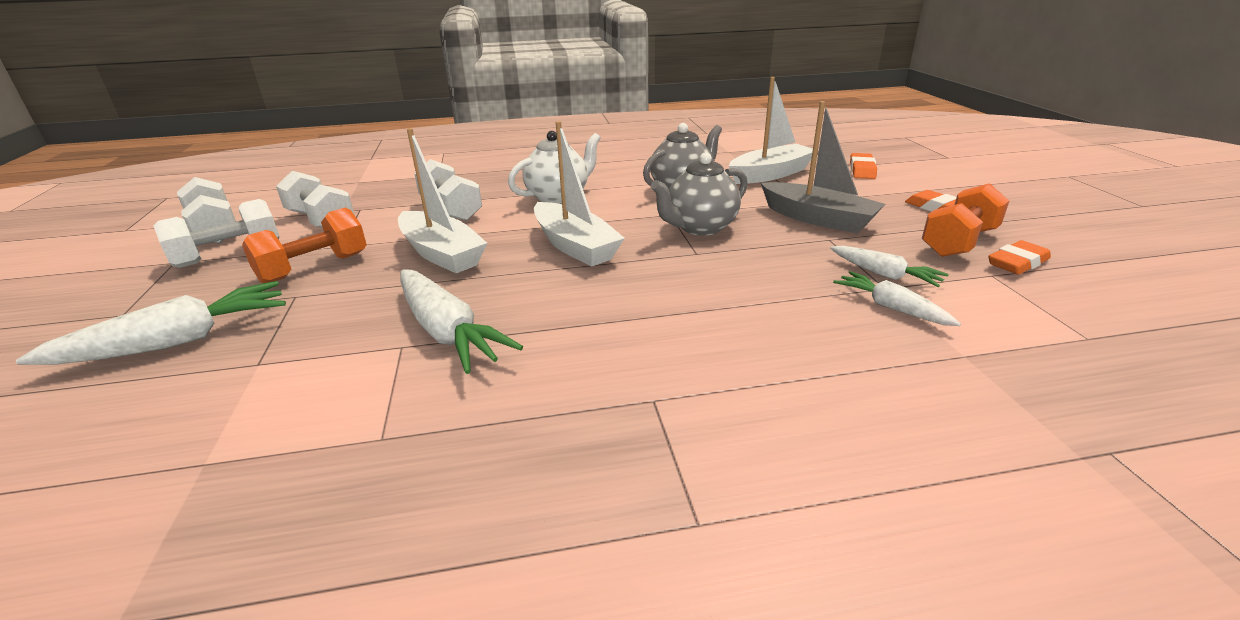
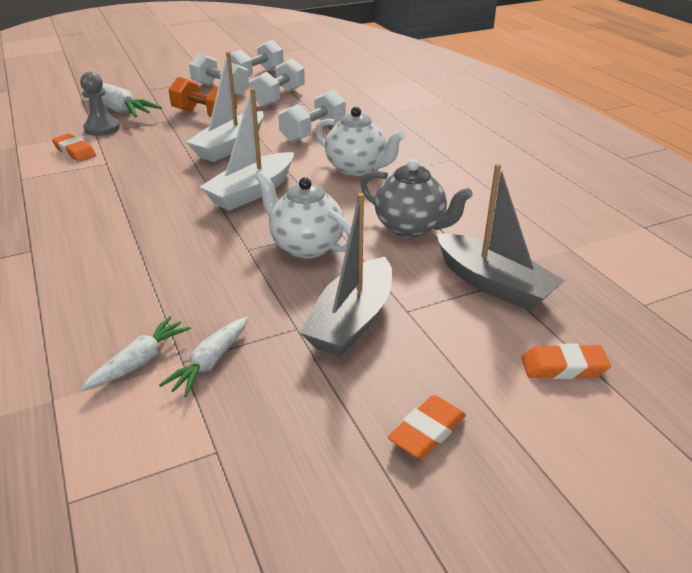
camera: 75 degrees right, 5 degrees up
white carrot [401,270,523,374] -> none
grey teapot [651,152,748,236] -> white teapot [256,172,351,259]
white boat [729,77,813,184] -> grey boat [436,164,565,311]
orange dumbbell [922,183,1009,257] -> none
orange eraser [988,240,1051,275] -> orange eraser moved to [52,134,96,162]
none -> grey pawn [80,72,120,136]

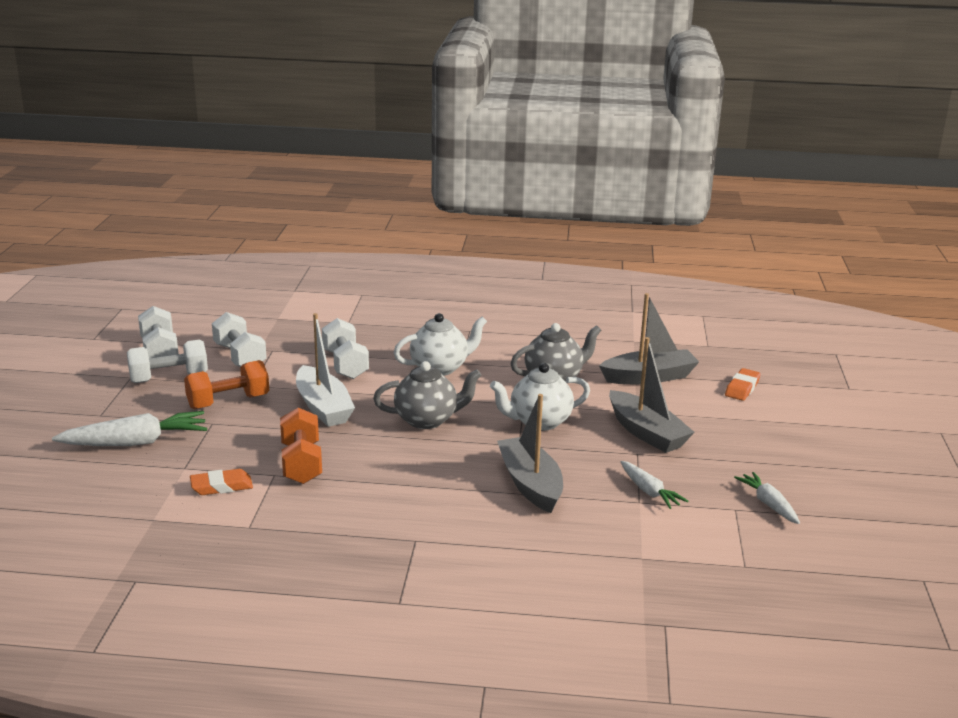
camera: 60 degrees left, 10 degrees down
grey pawn [80,72,120,136] -> none
white carrot [81,316,191,391] -> white carrot moved to [734,472,800,524]
white boat [200,88,293,211] -> grey teapot [373,361,482,429]
orange eraser [388,395,466,459] -> none
none -> orange dumbbell [280,408,322,484]
none -> grey boat [497,394,563,513]

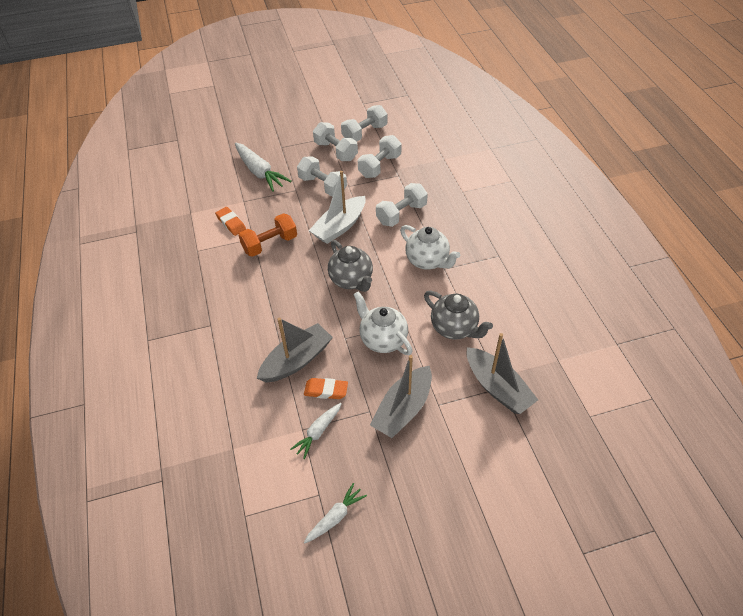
camera: 70 degrees right, 25 degrees up
orange dumbbell [184,360,269,409] -> white dumbbell [297,156,347,196]
orange eraser [725,368,761,401] -> orange eraser moved to [304,378,348,399]

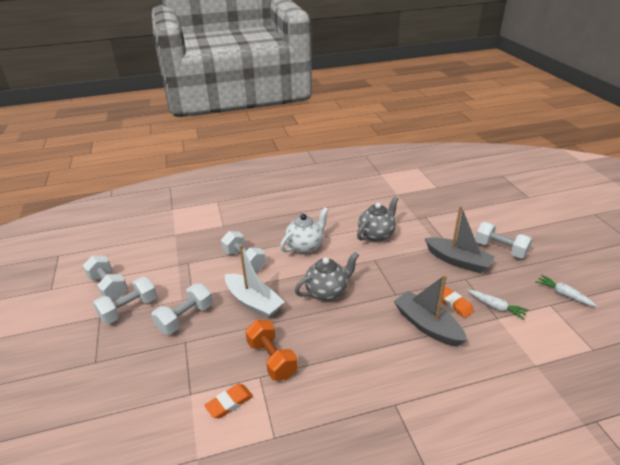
camera: 90 degrees left, 15 degrees down
white carrot [235,143,292,192] -> none
orange eraser [304,378,348,399] -> orange eraser turned 45 degrees counterclockwise [439,286,474,318]
white teapot [353,291,412,355] -> none
white dumbbell [358,135,401,178] -> white dumbbell moved to [475,222,532,258]
grey boat [466,333,538,414] -> none

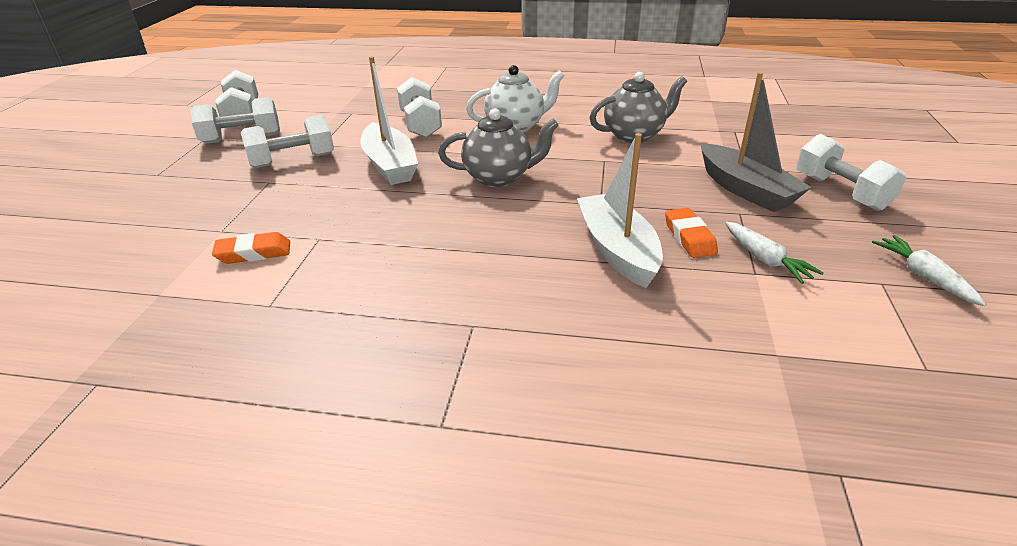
camera: 25 degrees right, 0 degrees up
orange dumbbell [245,320,298,381] -> none
grey boat [394,274,467,347] -> white boat [577,133,663,288]

